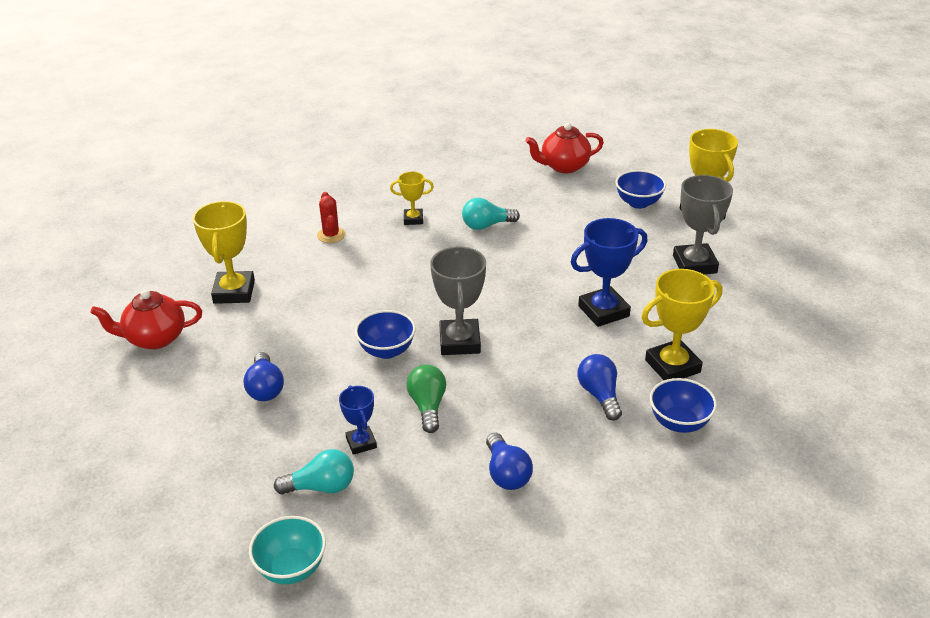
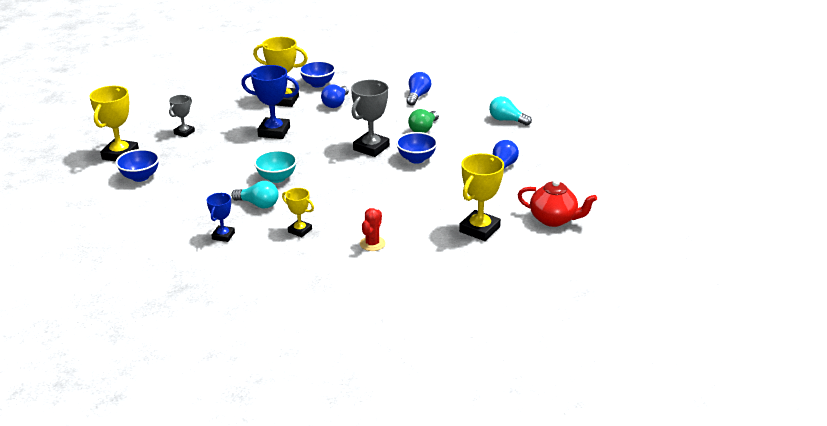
camera: 145 degrees left, 5 degrees down
turquoise bowl [249,516,326,584] -> turquoise bowl moved to [254,150,297,183]
blue trophy [339,385,377,455] -> blue trophy moved to [206,193,235,242]
red teapot [525,123,604,173] -> none
grey trophy [673,175,733,274] -> grey trophy [169,95,195,137], size x0.57

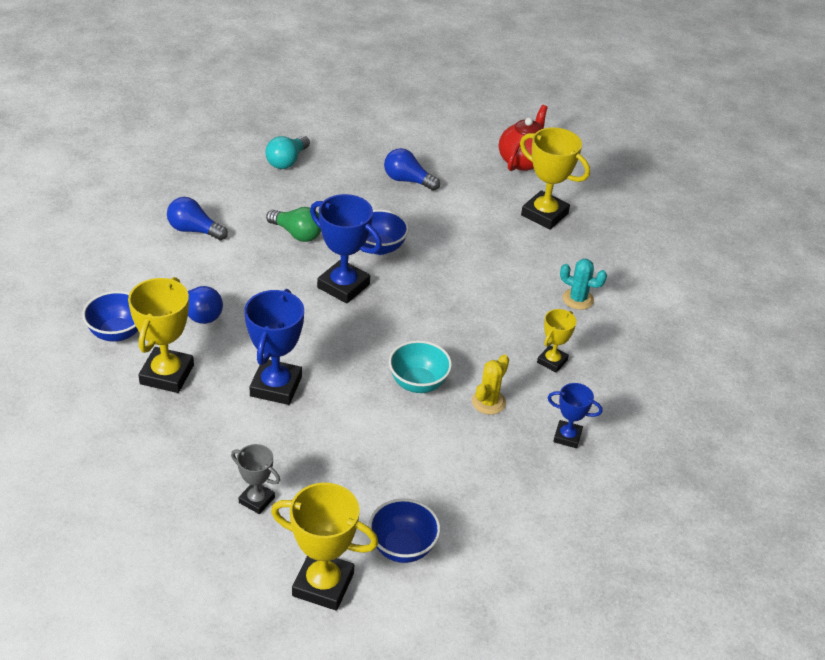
camera: 90 degrees left, 10 degrees up
turquoise light bulb [231,181,279,208] -> yellow cactus [472,354,509,415]
grey trophy [351,80,390,157] -> blue trophy [310,194,382,304]
red cactus [360,208,386,251] -> turquoise cactus [560,259,607,310]

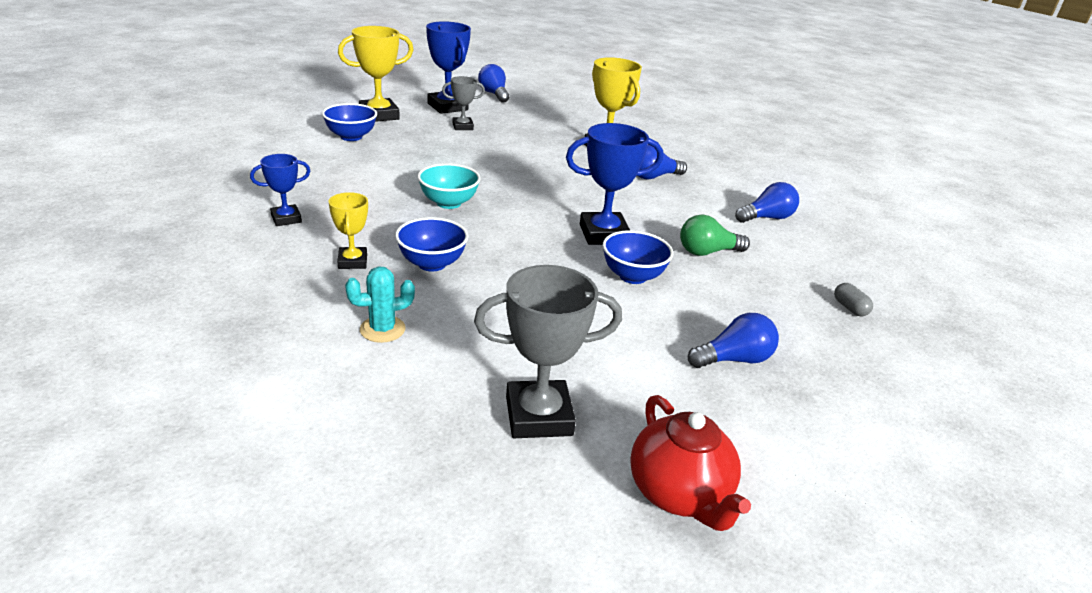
camera: 135 degrees right, 10 degrees down
blue bowl [82,291,138,342] -> blue bowl moved to [395,217,468,271]
blue trophy [244,289,304,405] -> blue trophy moved to [426,21,471,114]
turquoise light bulb [266,136,310,169] -> grey capsule [834,283,873,316]
yellow cactus [472,354,509,415] -> none
yellow trophy [520,127,590,230] -> grey trophy [474,265,622,438]
none -> blue light bulb [478,64,509,103]

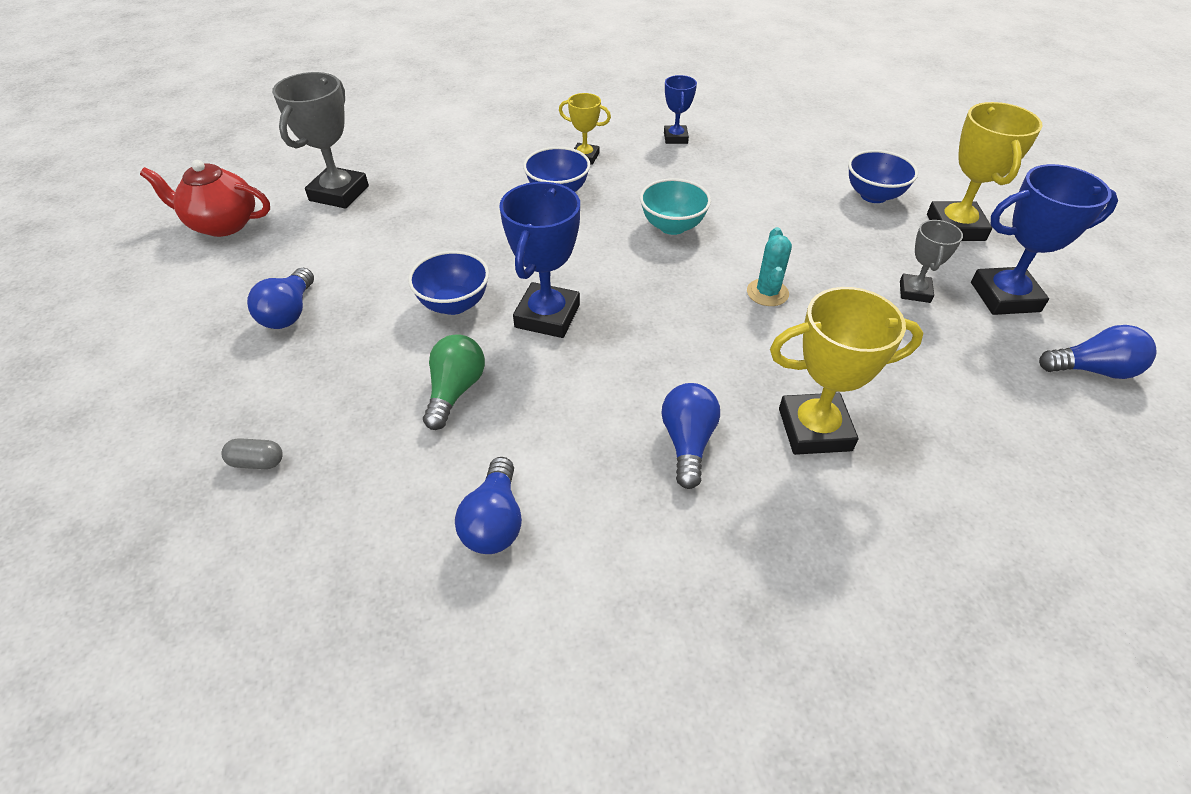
camera: 120 degrees right, 15 degrees up
turquoise cactus [345,266,415,343] -> turquoise cactus moved to [747,227,792,306]

